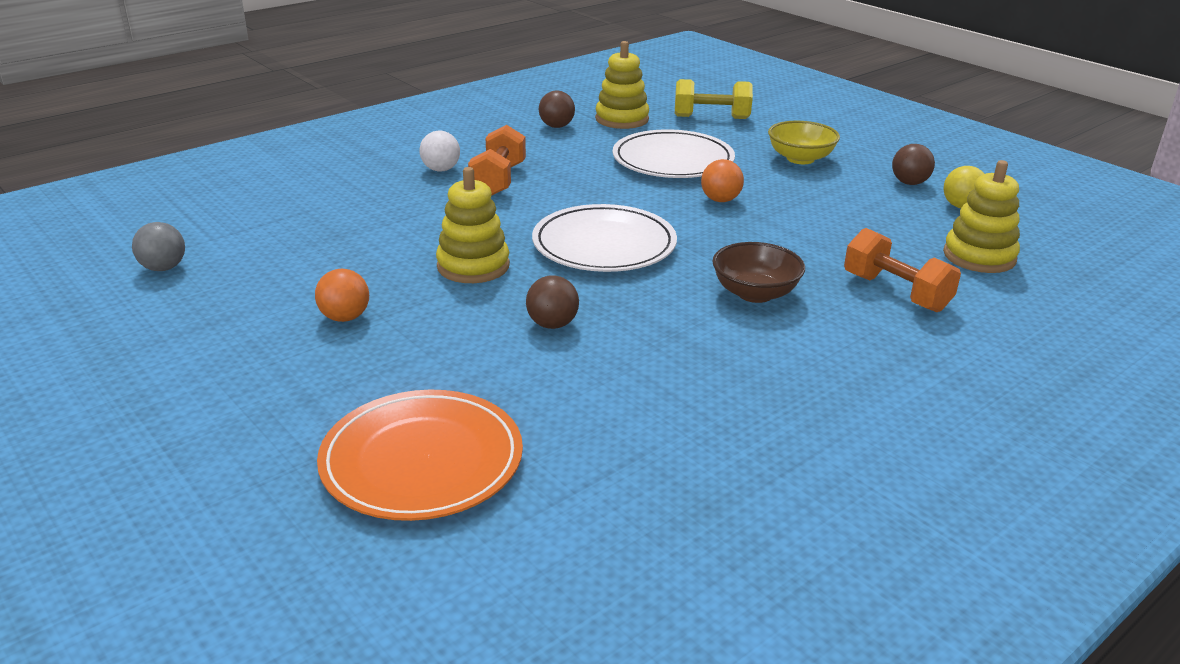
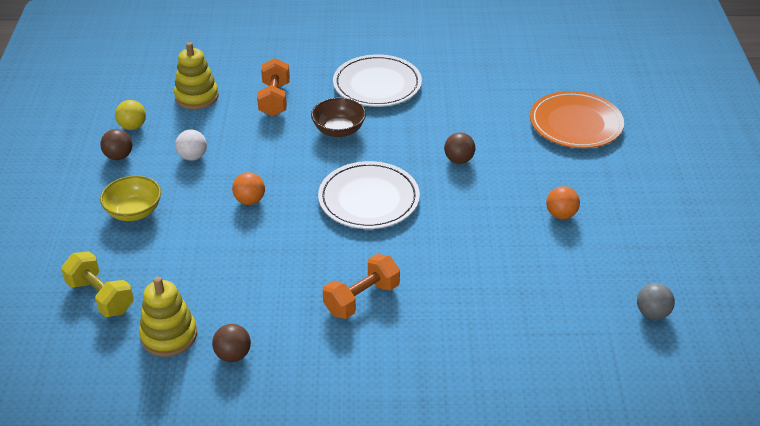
camera: 140 degrees left, 10 degrees up
white ball [420,131,460,172] -> white ball moved to [175,129,207,161]
yellow stacking toy [436,167,510,283] -> none
white plate [612,129,735,178] -> white plate moved to [333,54,422,107]

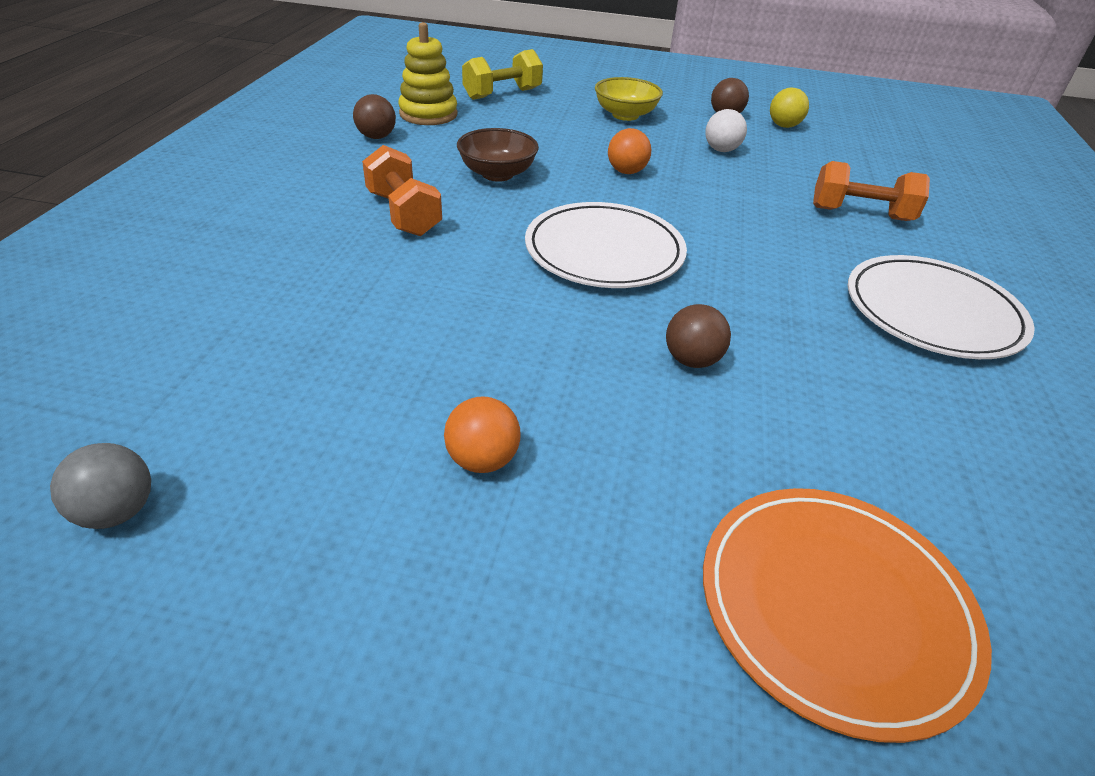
camera: 100 degrees right, 0 degrees up
yellow stacking toy [174,42,219,109] -> none
brown bowl [311,98,366,137] -> brown bowl moved to [457,128,539,182]

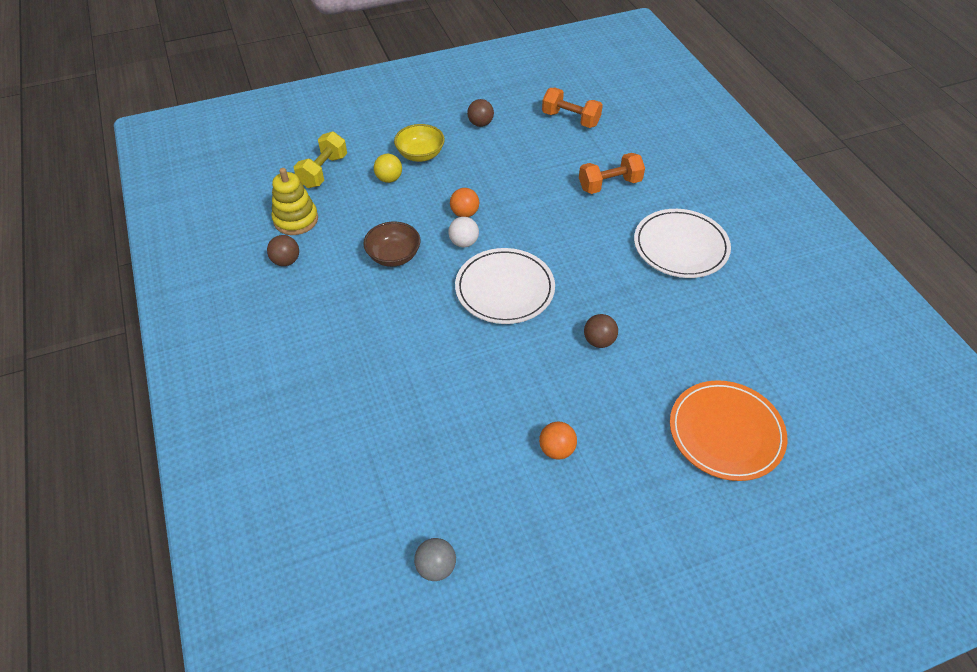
camera: 30 degrees left, 10 degrees up
orange dumbbell [362,145,442,236] -> orange dumbbell moved to [542,88,603,128]
white ball [705,109,747,152] -> white ball moved to [448,217,479,247]
yellow ball [770,88,809,128] -> yellow ball moved to [374,154,402,183]

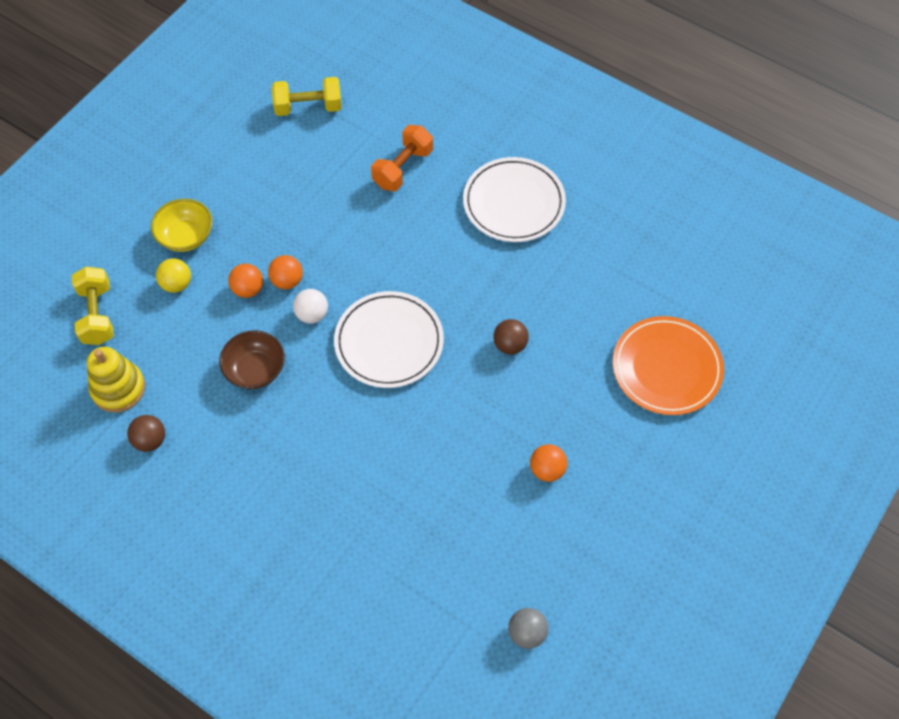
camera: 35 degrees left, 10 degrees up
brown ball [467,99,494,127] -> none
orange dumbbell [542,88,603,128] -> yellow dumbbell [272,77,341,116]
none -> orange ball [228,264,263,298]

